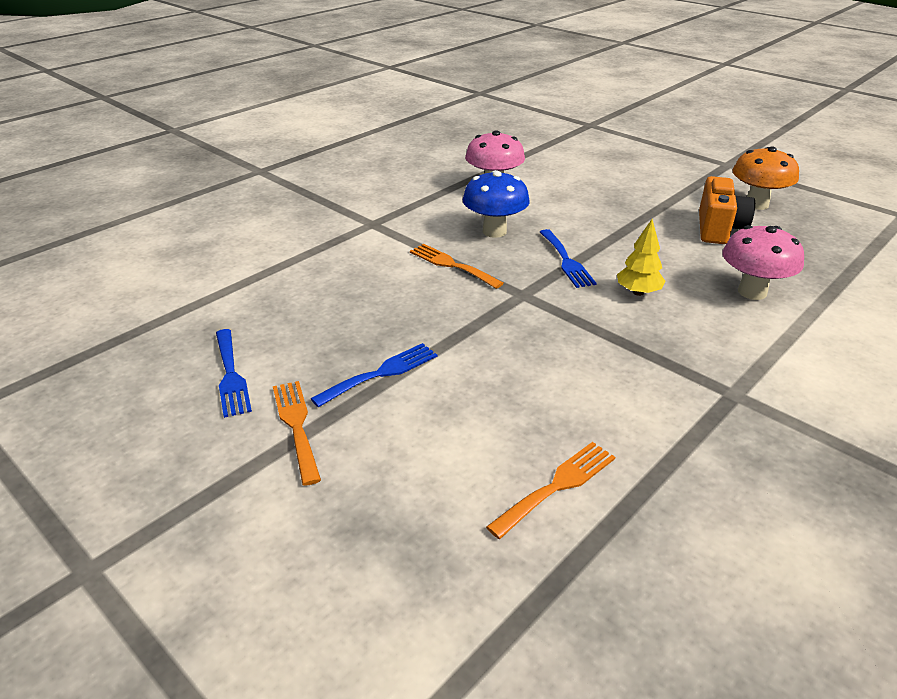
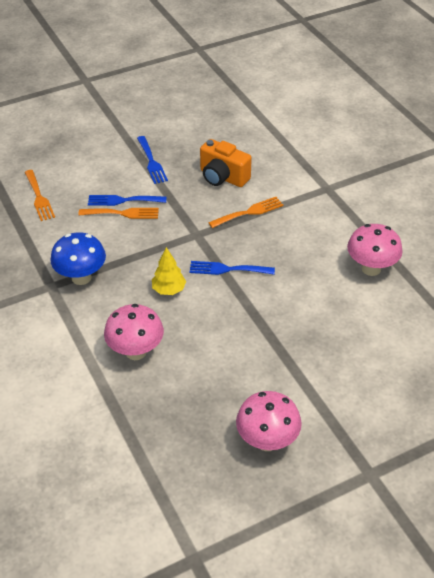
camera: 110 degrees right, 10 degrees up
blue fork [216,329,252,418] -> blue fork moved to [88,195,166,206]
orange fork [273,381,321,486] -> orange fork moved to [79,208,159,219]
blue mushroom [463,170,530,238] -> blue mushroom moved to [50,232,106,285]
orange camera [699,176,755,244] -> orange camera moved to [200,139,252,187]
orange mushroom [732,146,799,210] -> pink mushroom [236,391,302,451]

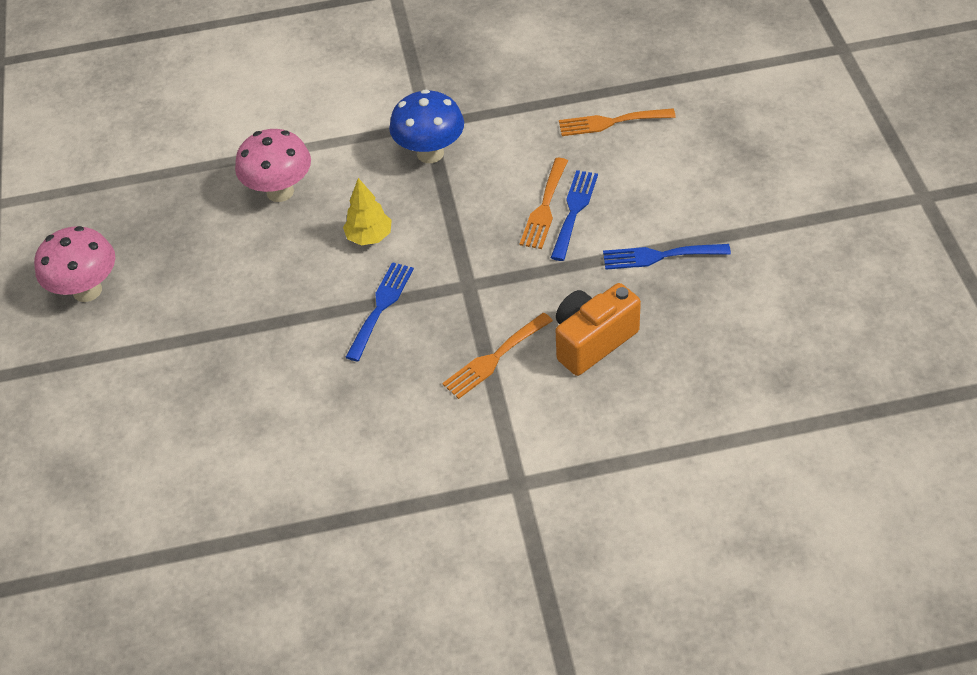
camera: 110 degrees right, 5 degrees up
orange fork [208,197,283,228] -> orange fork turned 60 degrees clockwise [442,313,553,399]
pink mushroom [347,224,403,276] -> none

